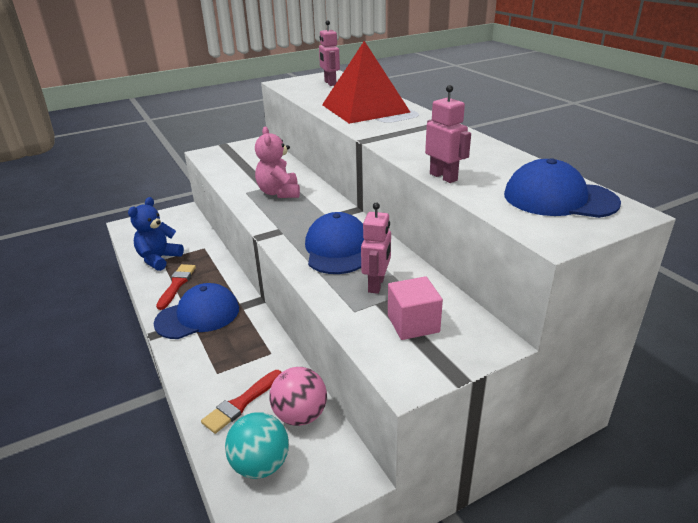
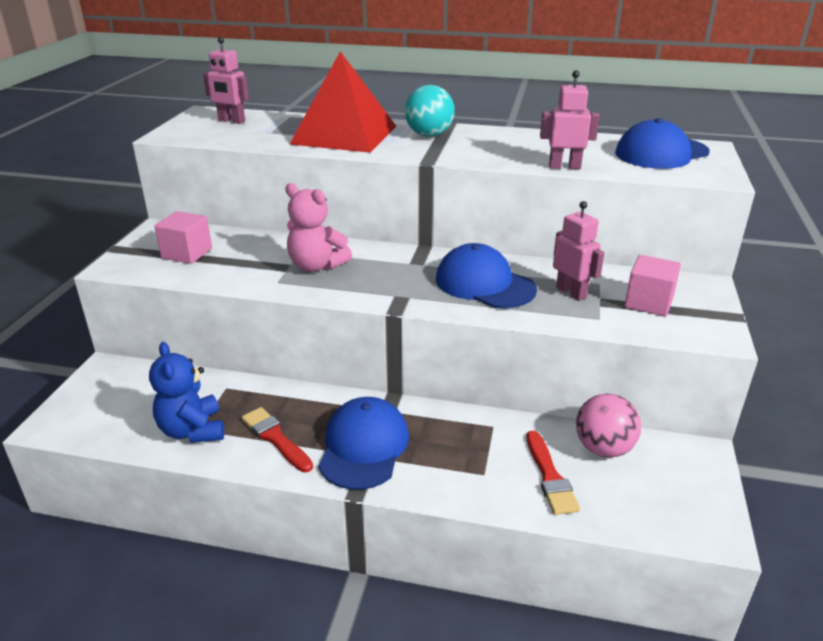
camera: 50 degrees left, 0 degrees up
turquoise ball [225,412,289,479] -> turquoise ball moved to [405,85,455,137]
none -> pink cube [154,211,212,264]

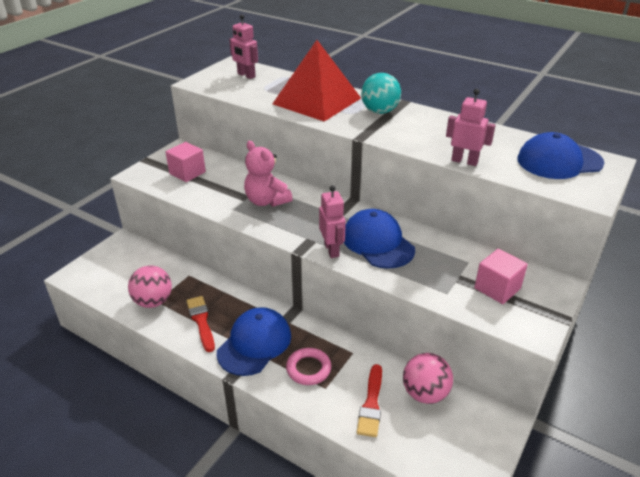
camera: 20 degrees right, 5 degrees up
blue teddy bear [149,342,224,443] -> pink ball [128,266,172,308]
pink robot [553,201,604,301] -> pink robot moved to [319,185,346,258]
none -> pink ring [286,348,331,385]

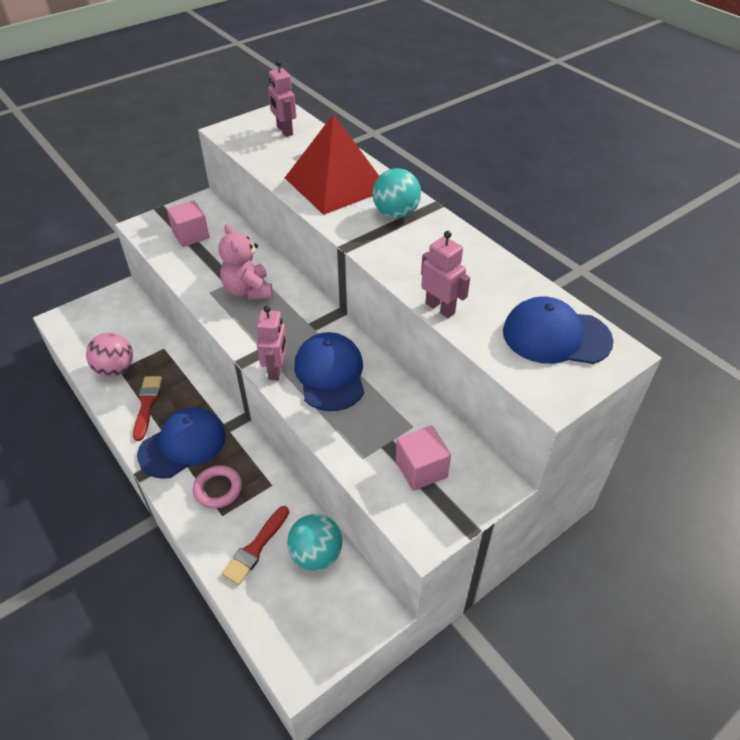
camera: 20 degrees right, 10 degrees up
pink ball [403,353,453,404] -> turquoise ball [287,514,343,571]

